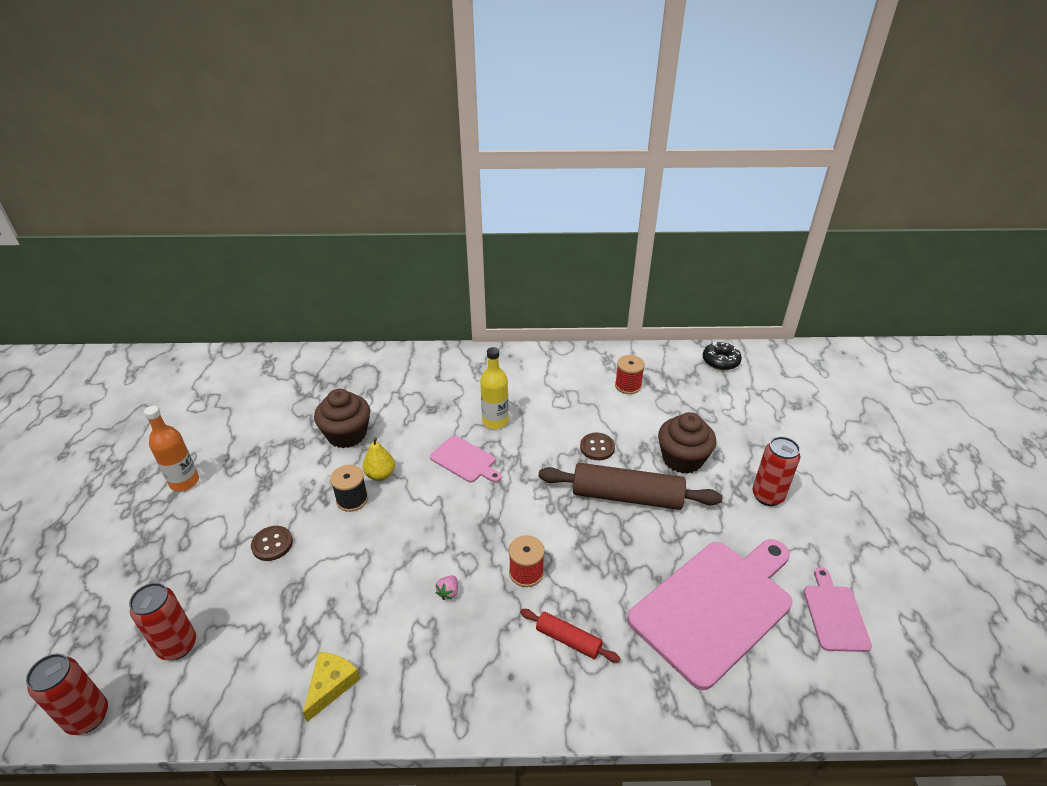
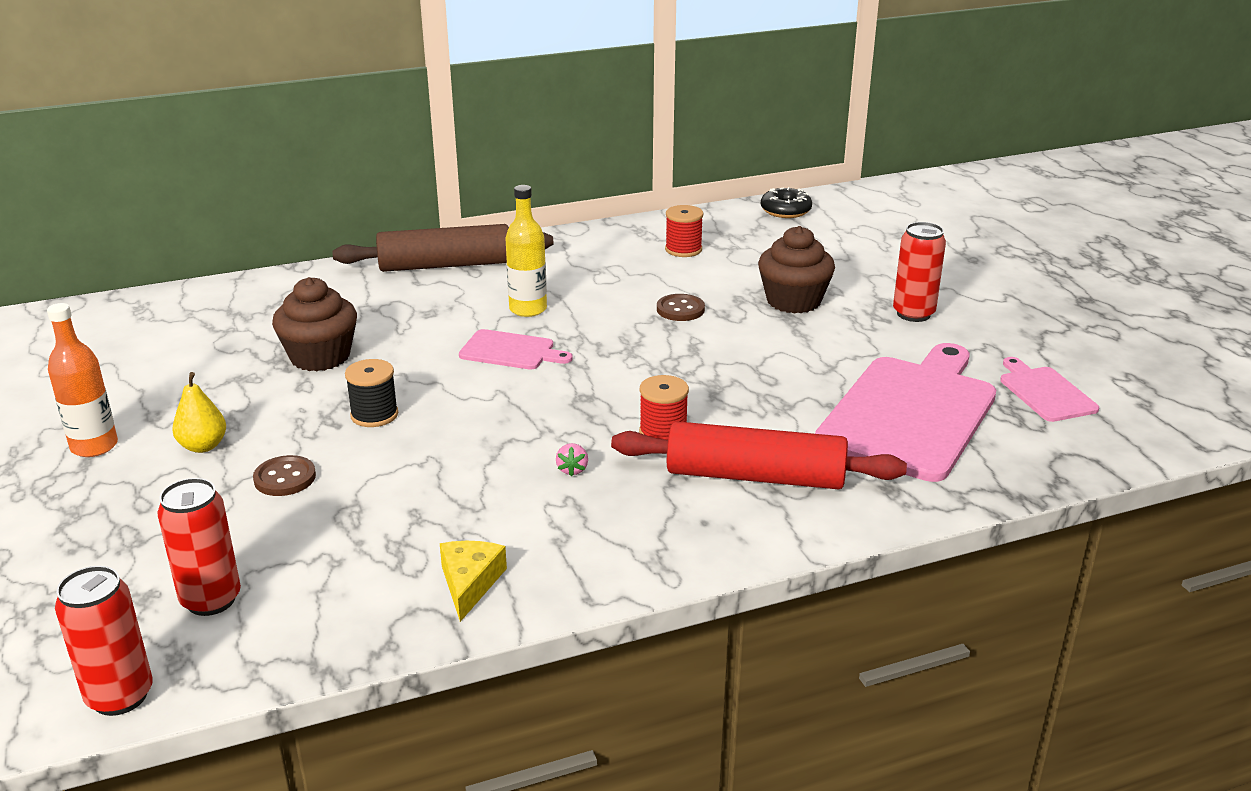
camera: 20 degrees left, 10 degrees down
yellow pear [363,437,395,481] -> yellow pear moved to [173,372,226,453]
red rolling pin [520,609,620,663] -> red rolling pin [611,421,907,489], size x1.97
brown rolling pin [538,463,722,510] -> brown rolling pin moved to [332,224,553,272]

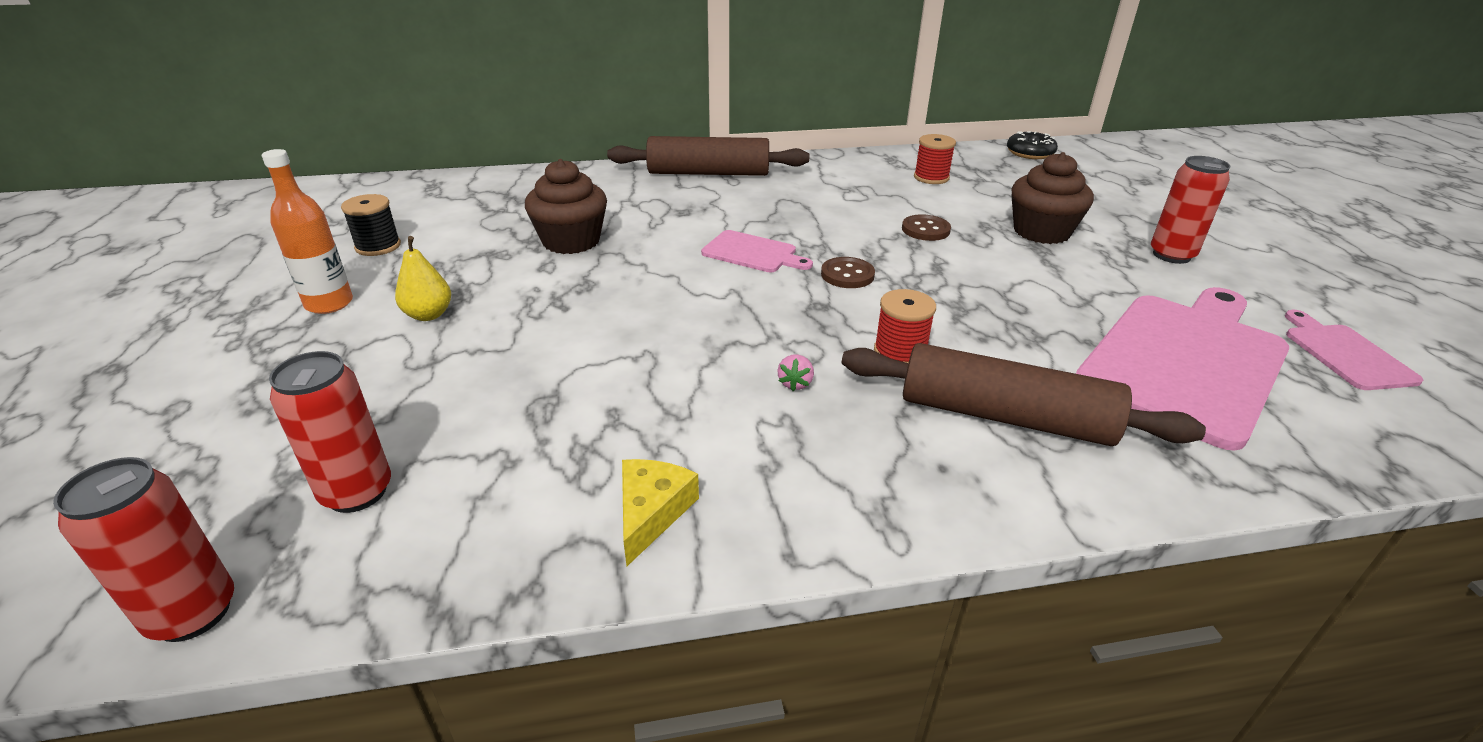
camera: 10 degrees right, 5 degrees up
brown button [253,455,316,496] -> brown button moved to [821,257,875,288]
black spool [345,359,398,427] -> black spool moved to [341,194,401,256]
yellow bottle [505,185,547,317] -> none
red rolling pin [611,421,907,489] -> brown rolling pin [842,343,1206,446]

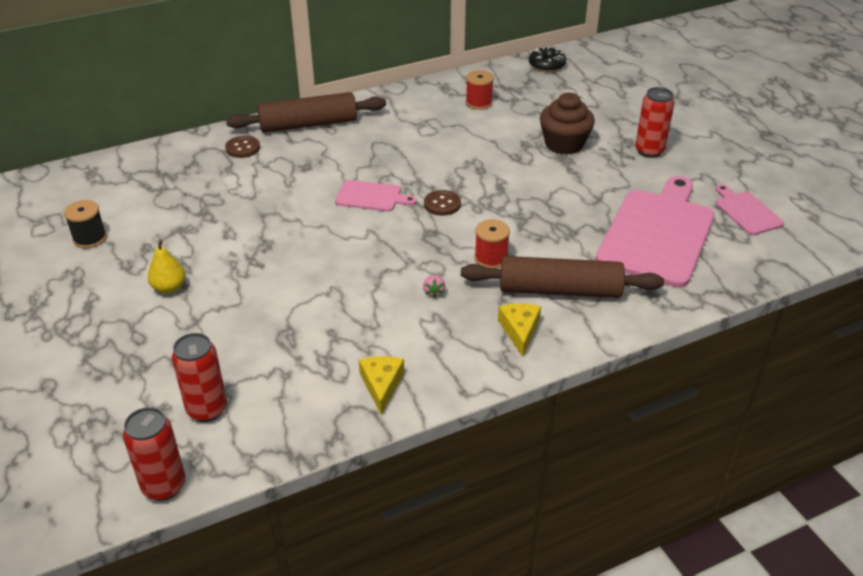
camera: 15 degrees left, 5 degrees up
orange bottle [262,149,353,314] -> none
brown cupcake [525,159,607,254] -> none
brown button [902,214,951,241] -> brown button moved to [225,136,260,158]
none -> yellow cheese [498,304,541,357]

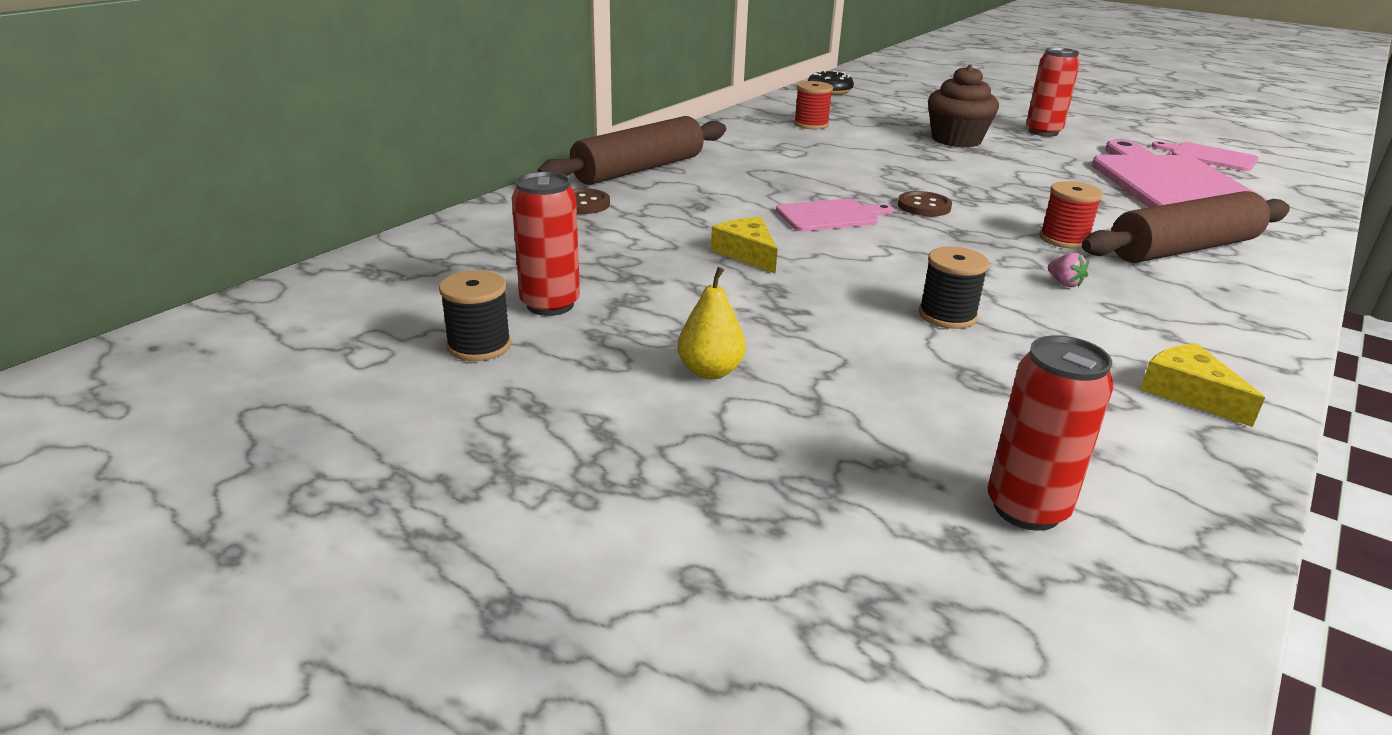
camera: 30 degrees left, 10 degrees down
red can [123,407,186,501] -> red can moved to [512,171,580,316]
yellow cheese [498,304,541,357] -> yellow cheese moved to [711,217,778,274]
none -> black spool [919,246,989,329]

